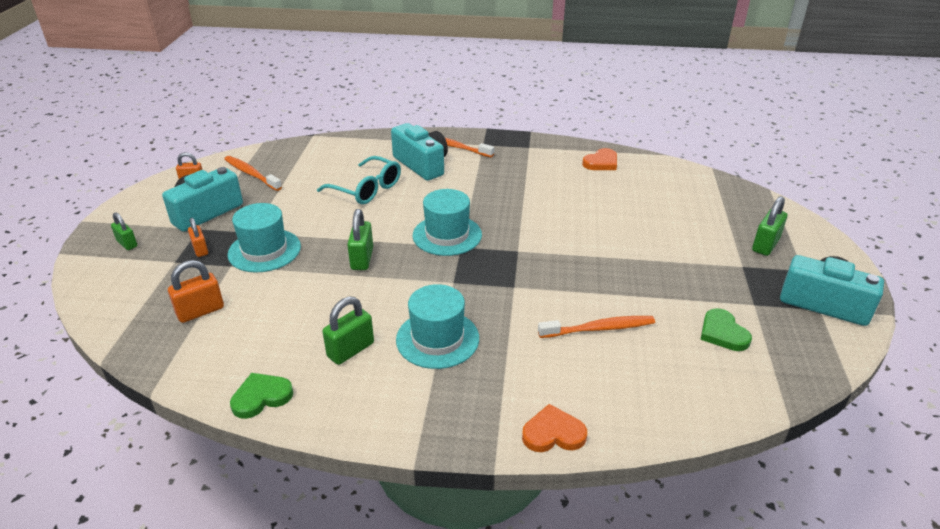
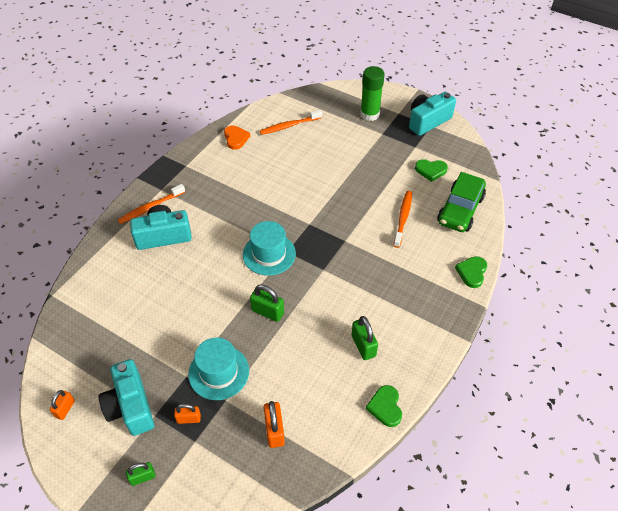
camera: 65 degrees left, 15 degrees up
orange toothbrush [224,156,282,191] -> orange toothbrush moved to [260,110,322,135]
turquoise glasses [317,156,401,204] -> none
turquoise hat [396,284,479,369] -> none
orange heart [522,404,587,452] -> green heart [455,256,487,288]
green padlock [752,196,787,256] -> green glue stick [360,66,385,121]
none -> green car [437,172,486,232]

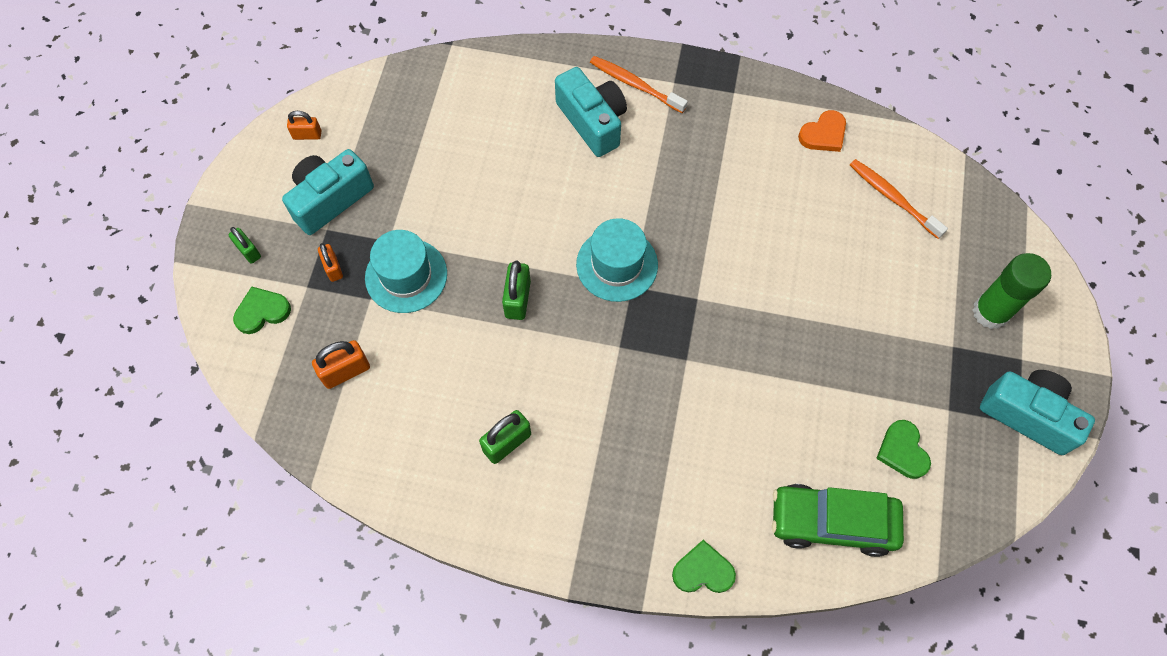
camera: 70 degrees right, 15 degrees up
green heart [366,385,402,427] -> green heart moved to [233,286,291,334]
orange toothbrush [393,191,412,248] -> none

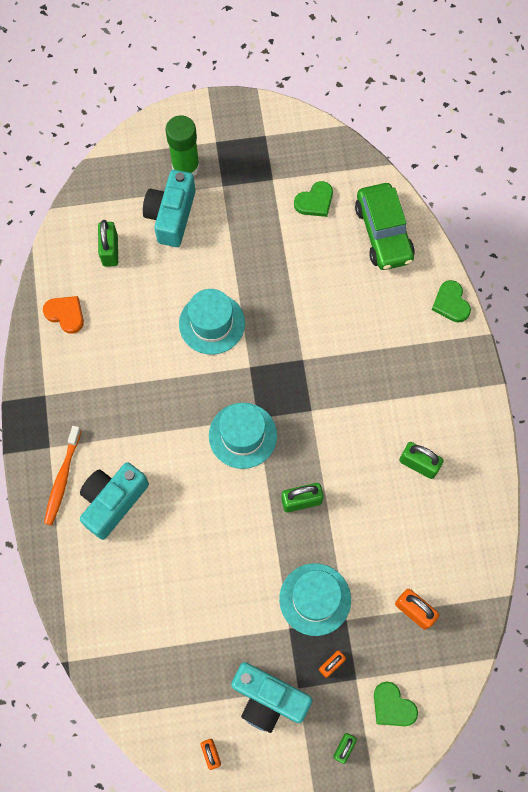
camera: 110 degrees left, 5 degrees up
orange toothbrush [850,159,948,239] -> green padlock [98,220,118,267]
turquoise camera [980,370,1095,455] -> turquoise camera moved to [143,170,195,247]
none -> turquoise hat [179,289,245,355]

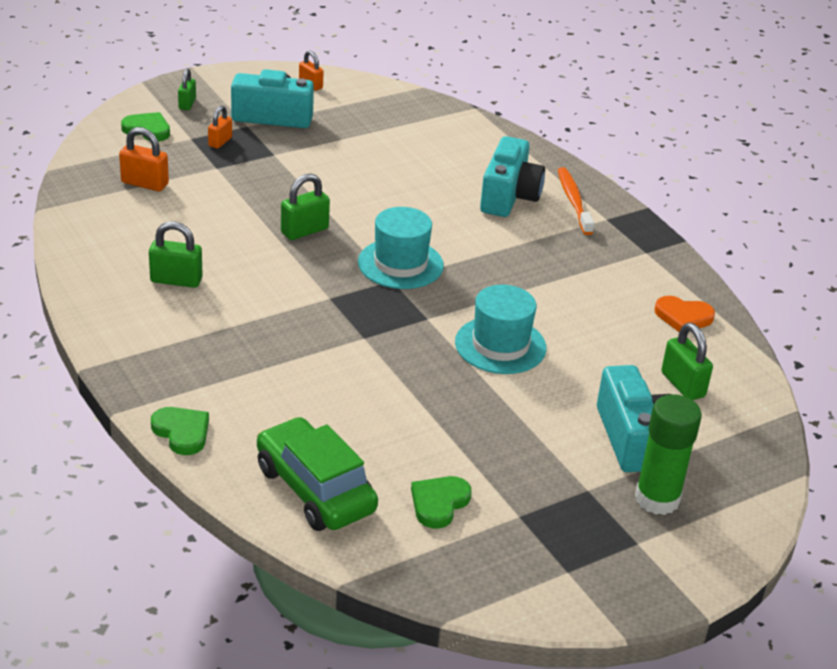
camera: 155 degrees right, 35 degrees down
turquoise hat [279,563,351,636] -> none

